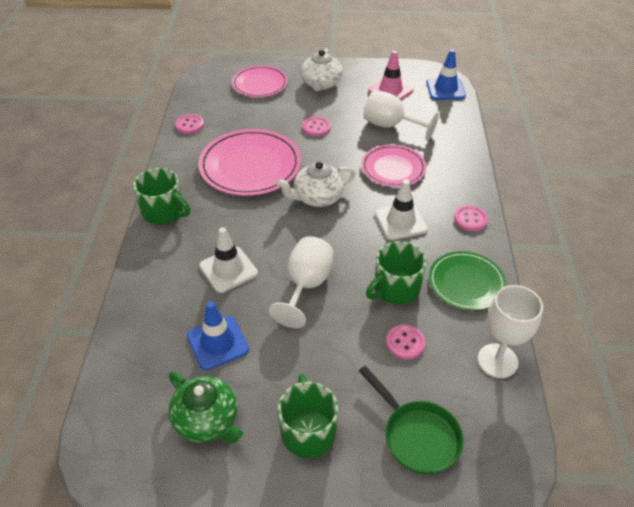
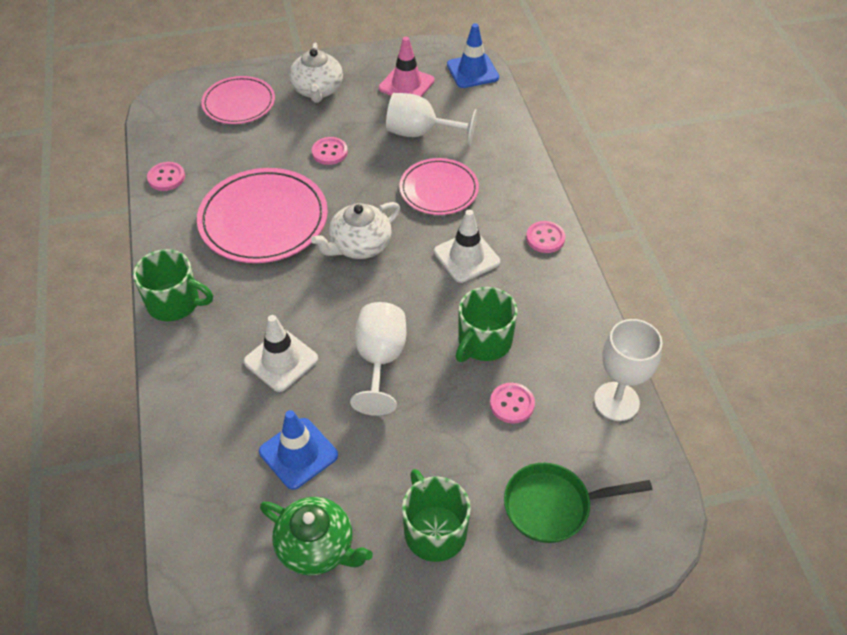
camera: 15 degrees left, 5 degrees up
green pan [359,366,464,475] -> green pan turned 135 degrees clockwise [504,463,652,543]
green plate [429,251,506,311] -> none

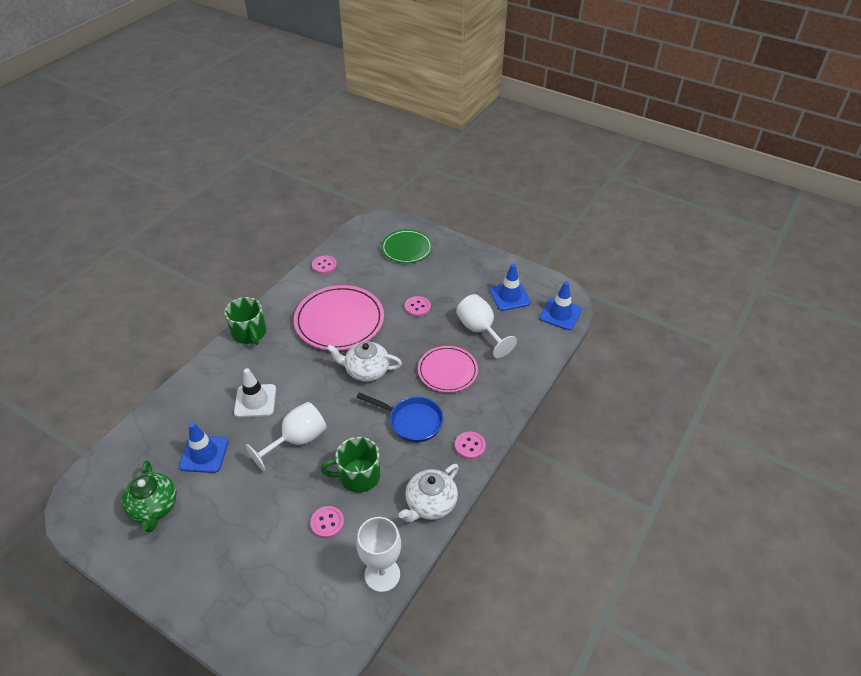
camera: 45 degrees right, 5 degrees down
pink plate [201,76,275,124] -> green plate [381,229,433,263]
white teapot [289,43,343,103] -> white teapot moved to [399,464,459,522]
pink traffic cone [379,37,435,97] -> blue traffic cone [490,264,531,311]
green mug [402,469,471,562] -> none
white traffic cone [434,210,500,283] -> blue pan [356,392,444,443]
green pan [504,463,652,543] -> none

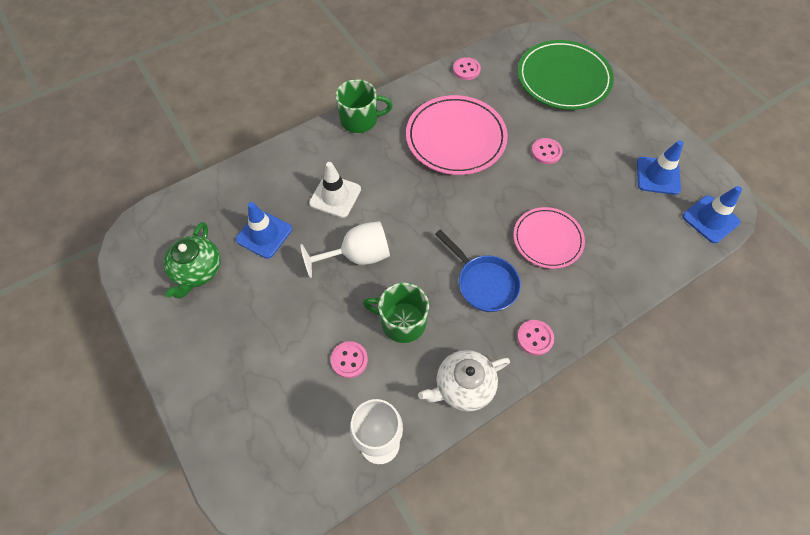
camera: 25 degrees right, 15 degrees up
green mug [224,297,266,345] -> green mug turned 90 degrees counterclockwise [335,79,392,133]
white teapot [327,342,402,382] -> none
green plate [381,229,433,263] -> green plate [518,40,614,110], size x1.58
white goblet [456,294,517,358] -> none

